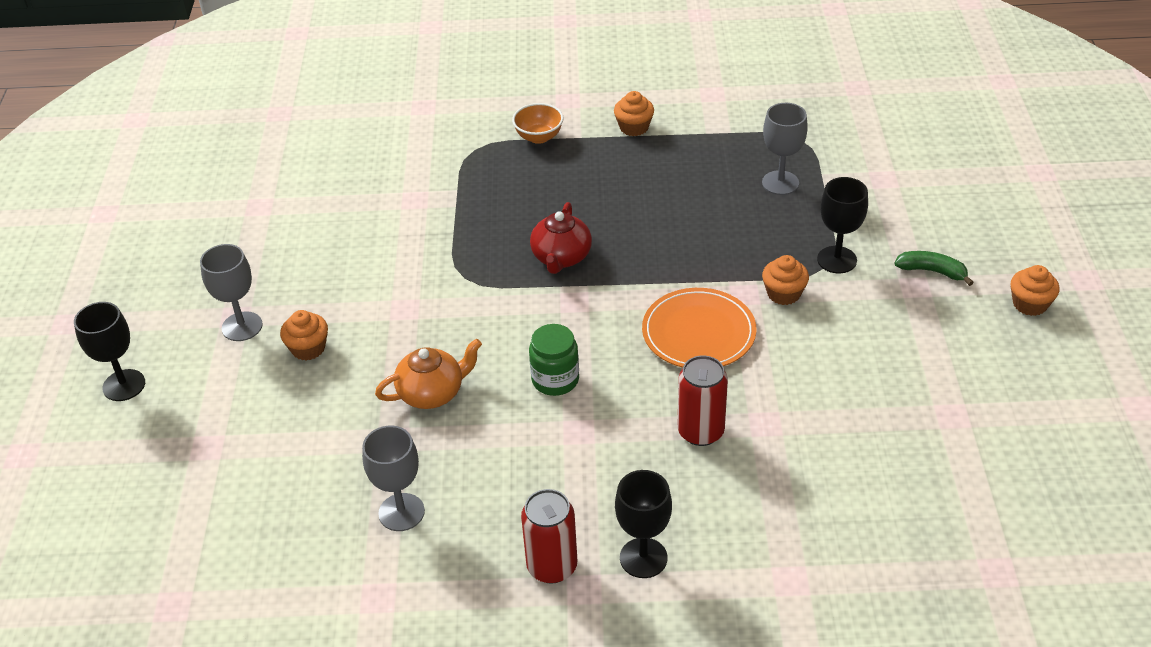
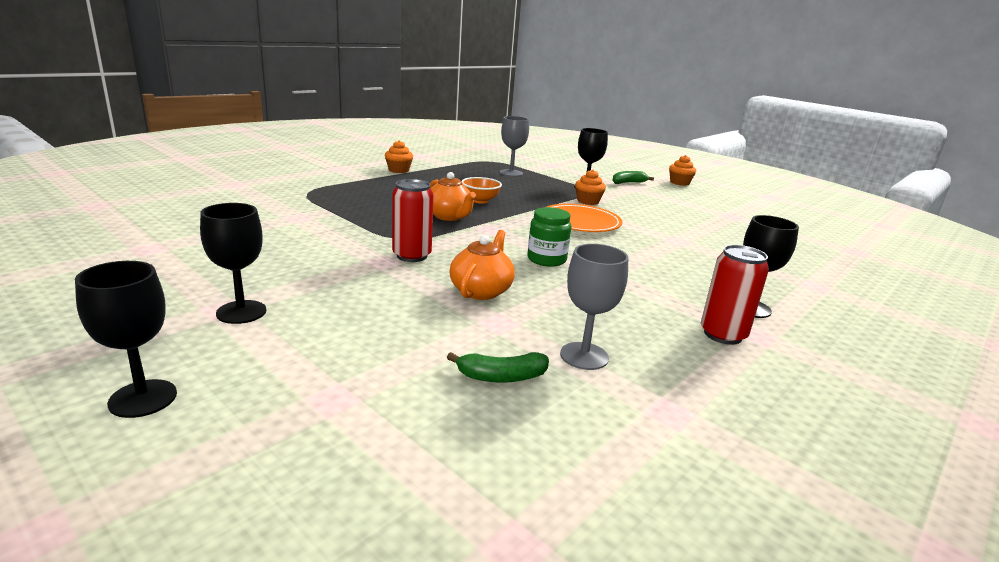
camera: 50 degrees left, 20 degrees down
grey goblet [200,244,263,341] -> black goblet [200,203,266,324]
orange cupcake [280,310,328,361] -> none
orange bowl [512,103,564,144] -> orange bowl moved to [462,177,502,203]
red teapot [530,202,592,274] -> orange teapot [430,172,476,221]
red can [678,355,728,446] -> red can moved to [392,179,433,262]
none -> green banana [447,352,549,383]

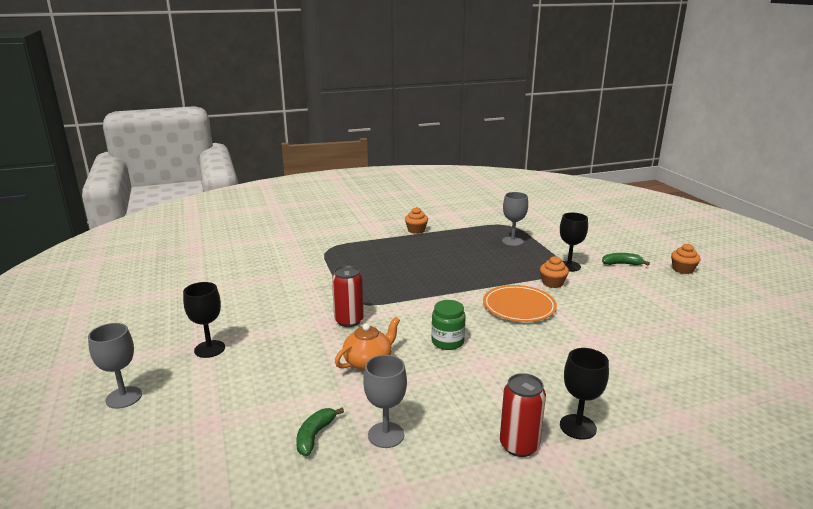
camera: 30 degrees right, 0 degrees up
black goblet [75,261,177,418] -> grey goblet [88,323,142,409]
orange teapot [430,172,476,221] -> none
green banana [447,352,549,383] -> green banana turned 90 degrees clockwise [296,408,344,456]
orange bowl [462,177,502,203] -> none

